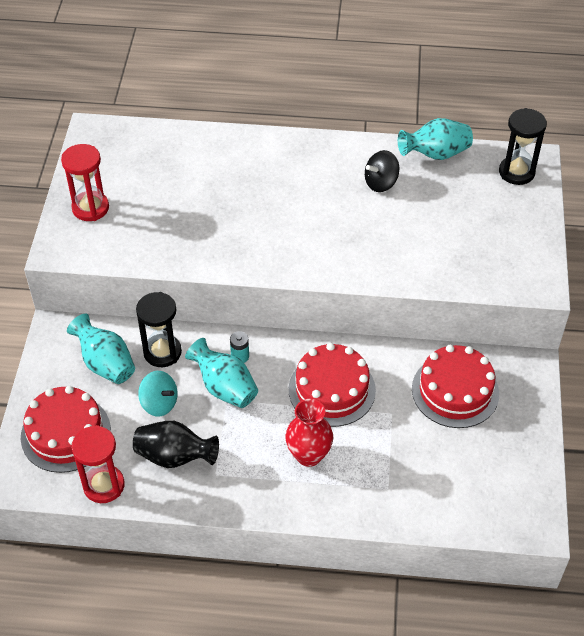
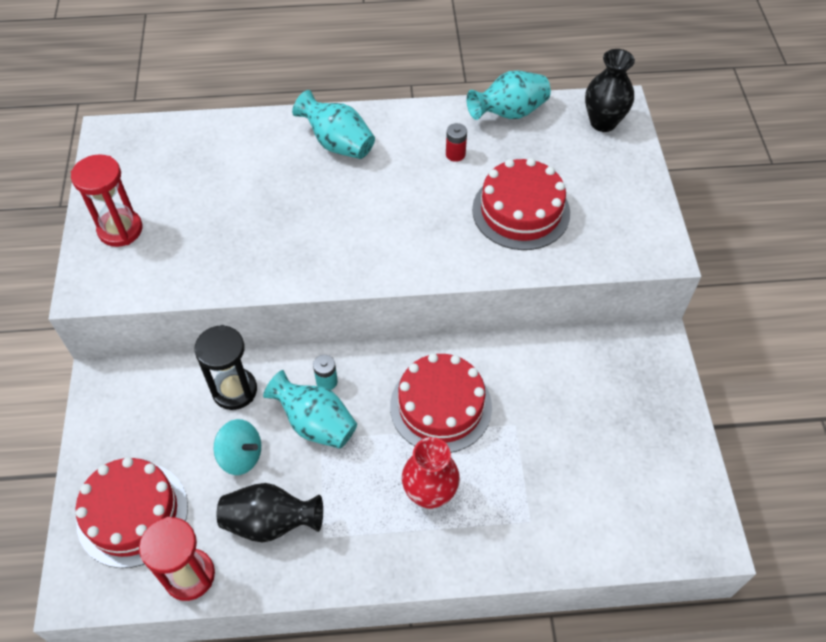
camera: 10 degrees left, 5 degrees up
turquoise vase [67,314,135,384] -> turquoise vase moved to [292,90,375,159]
black spinning top [365,150,399,192] -> red battery [446,123,467,162]
red cake [412,345,499,428] -> red cake moved to [472,158,570,250]
black hourglass [499,108,547,185] -> black vase [585,49,635,132]

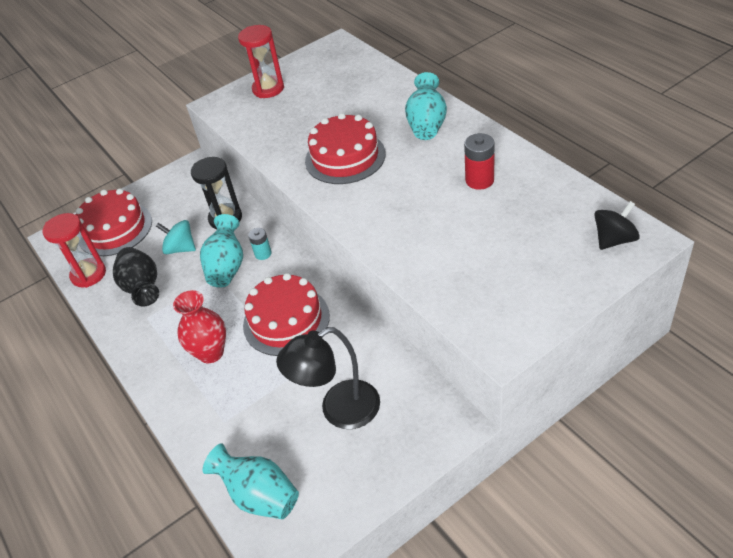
camera: 65 degrees right, 10 degrees down
turquoise spinning top [214,419,261,475] -> turquoise spinning top turned 120 degrees clockwise [156,220,196,254]
red battery [446,123,467,162] -> red battery [464,133,495,190], size x1.55
turquoise vase [467,71,551,120] -> turquoise vase moved to [203,443,299,519]
red cake [472,158,570,250] -> red cake moved to [305,113,386,184]
black vase [585,49,635,132] -> black spinning top [594,201,640,250]
none -> black lamp [276,327,380,429]

